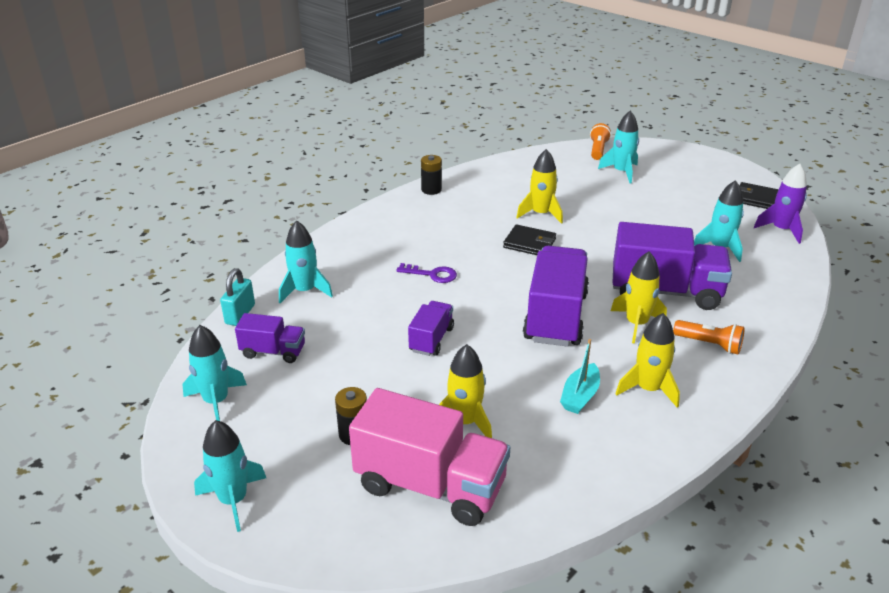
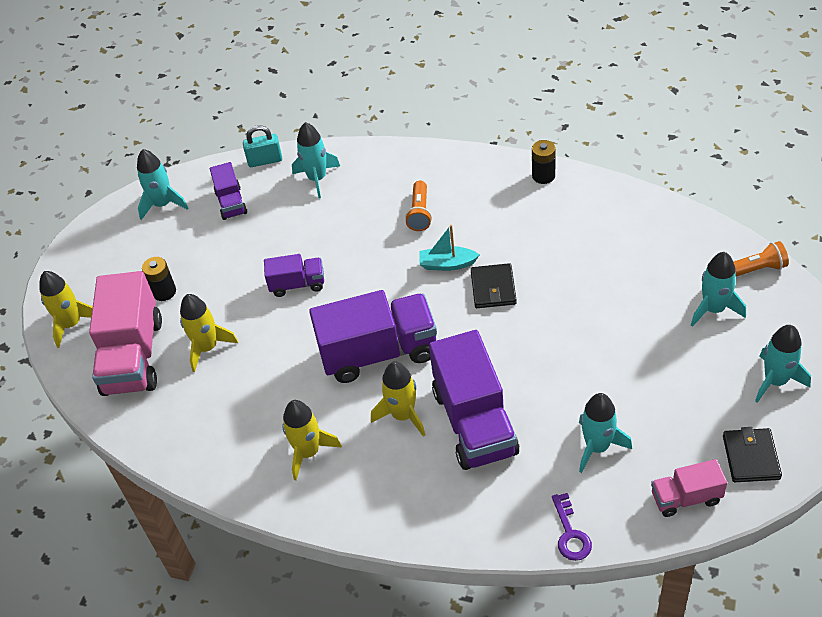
camera: 70 degrees right, 15 degrees up
turquoise rocket [194,420,266,532] -> turquoise rocket moved to [755,325,811,403]
purple key [396,263,457,283] -> purple key moved to [552,493,592,561]
yellow rocket [516,149,563,224] -> yellow rocket moved to [39,271,93,348]
turquoise boat [560,339,600,414] -> turquoise boat moved to [419,225,479,271]
orange flashlight [673,320,745,354] -> orange flashlight moved to [405,181,432,231]
purple rocket [754,164,807,244] -> pink truck [651,459,727,517]

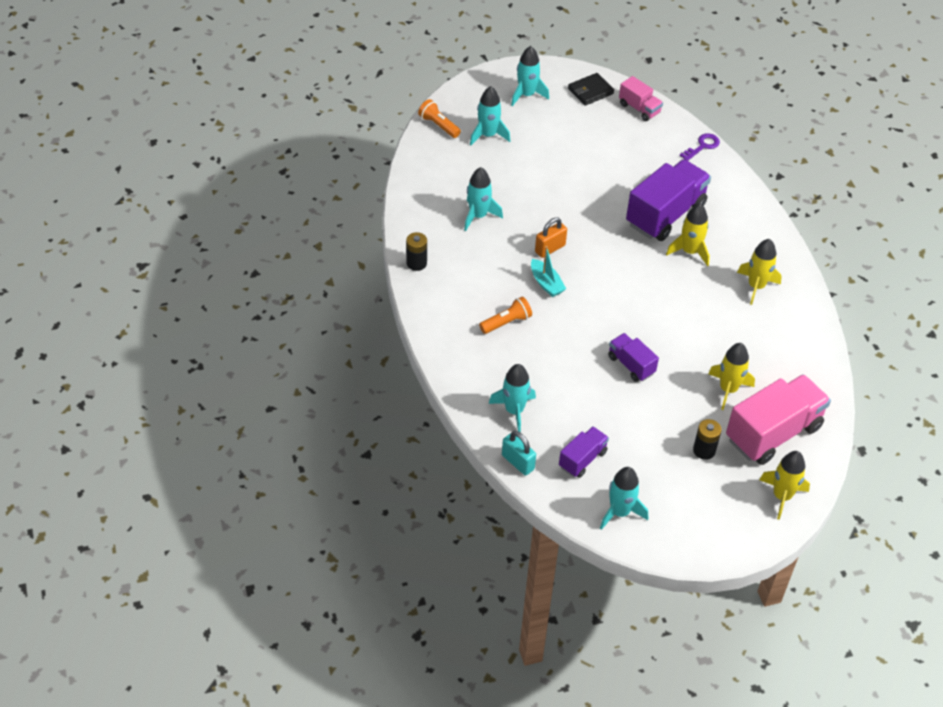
camera: 130 degrees left, 0 degrees up
purple truck [309,290,437,383] -> none
black wallet [471,263,517,308] -> orange padlock [535,217,567,258]
turquoise rocket [579,393,632,473] -> turquoise rocket moved to [464,167,503,231]

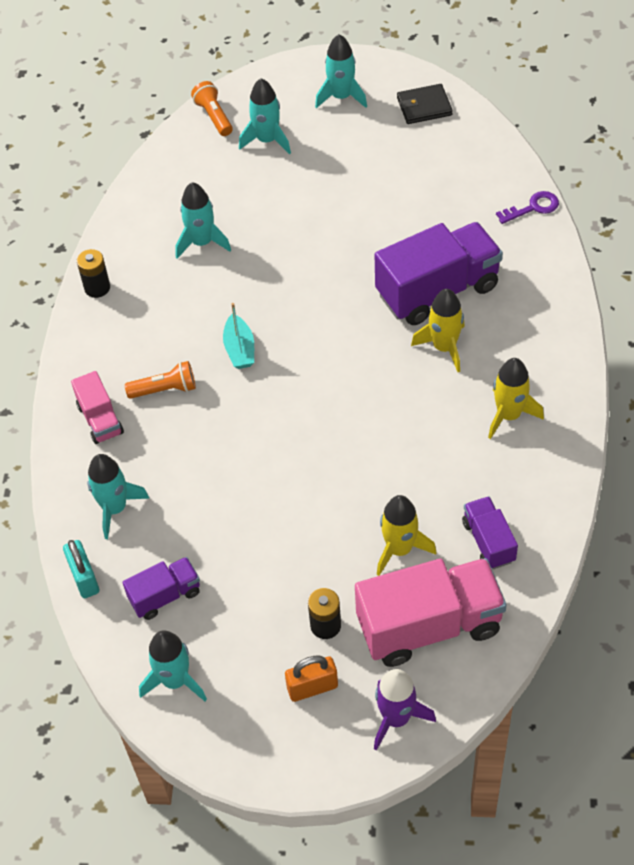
camera: 25 degrees right, 5 degrees up
orange padlock [535,217,567,258] -> orange padlock moved to [285,656,338,702]
purple truck [608,333,659,382] -> purple truck moved to [462,496,518,569]
pink truck [619,76,663,121] -> pink truck moved to [71,371,124,444]
yellow rocket [759,451,810,520] -> purple rocket [374,669,436,751]

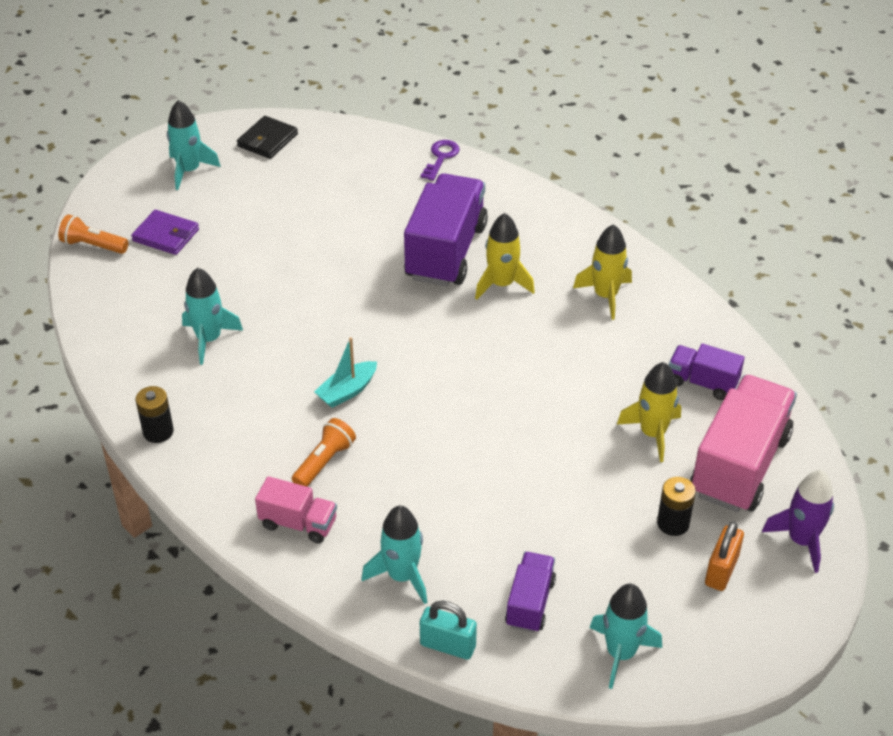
camera: 50 degrees left, 10 degrees down
turquoise boat [223,303,254,369] -> turquoise boat turned 105 degrees clockwise [314,337,377,408]
turquoise rocket [239,78,291,154] -> purple wallet [131,210,199,255]

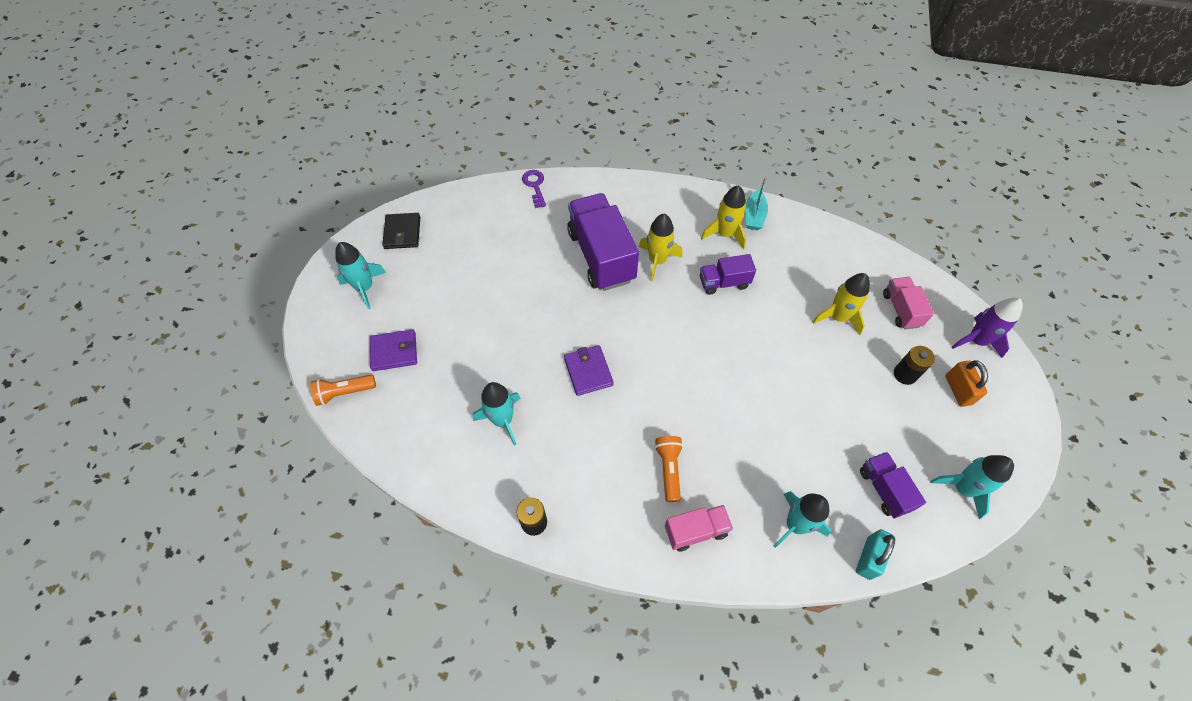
camera: 35 degrees left, 15 degrees up
turquoise boat [314,337,377,408] -> turquoise boat moved to [745,178,768,230]
turquoise padlock [420,601,477,660] -> turquoise padlock turned 45 degrees counterclockwise [856,529,895,580]
purple truck [669,344,745,400] -> purple truck moved to [700,254,756,295]
pink truck [690,375,797,512] -> pink truck [883,277,934,329], size x0.52
none -> purple wallet [564,345,614,396]

